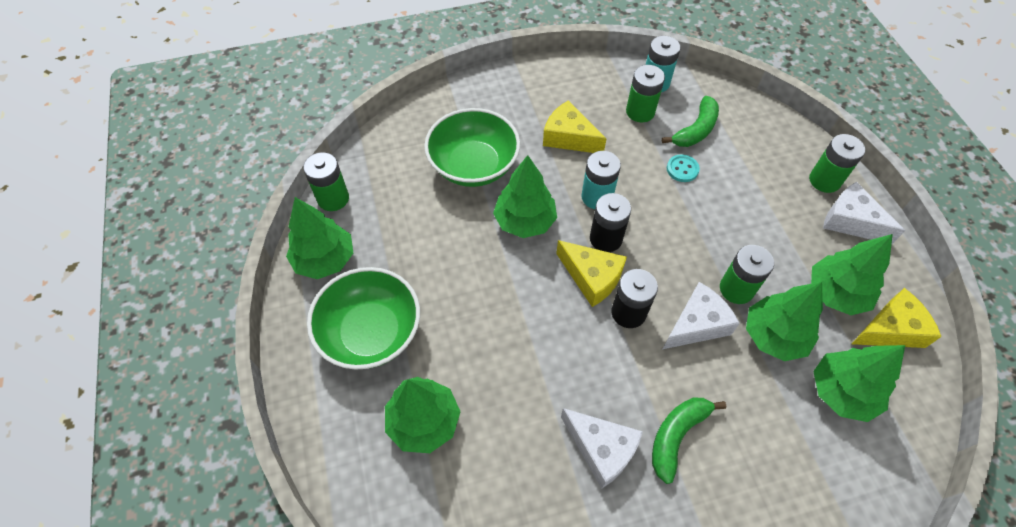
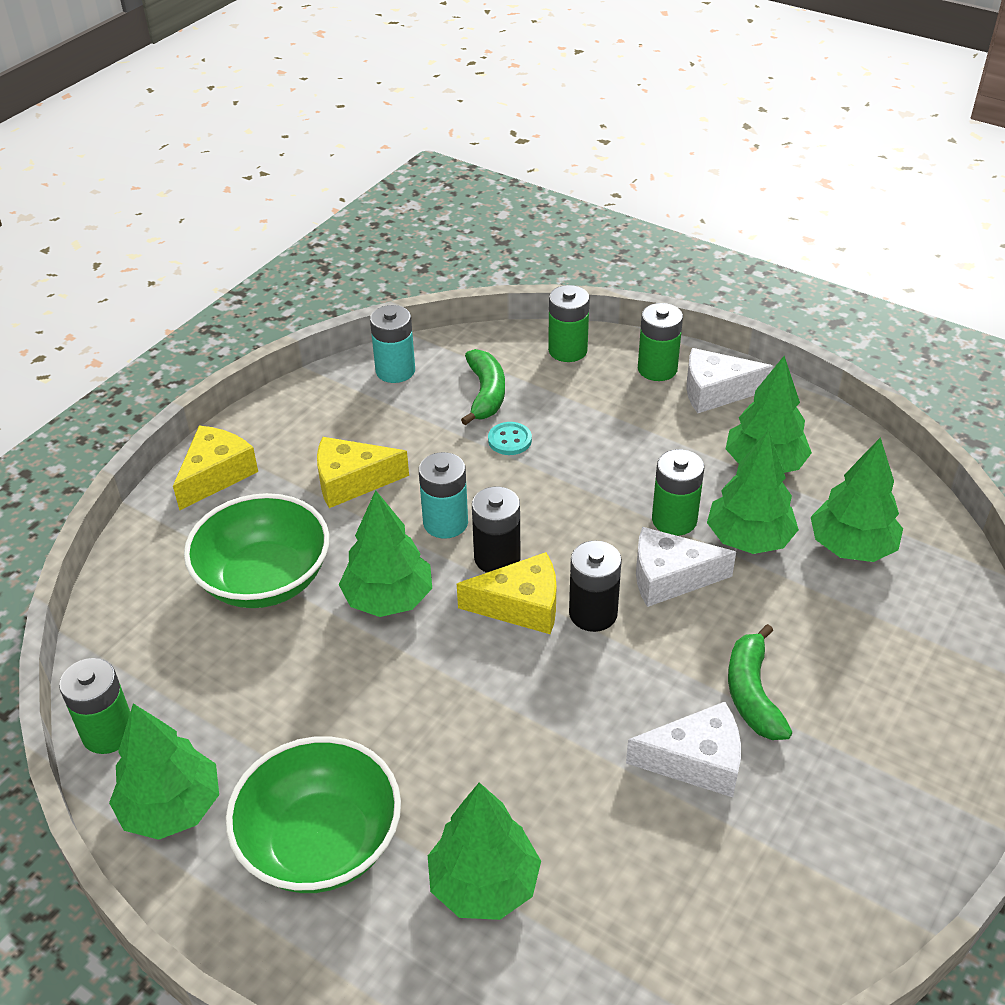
camera: 40 degrees left, 15 degrees down
green battery [626,65,665,122] -> green battery moved to [548,285,590,362]
white cheese [663,282,740,349] -> white cheese turned 105 degrees counterclockwise [636,527,736,607]
yellow cheese [852,288,941,348] -> yellow cheese moved to [173,426,258,510]

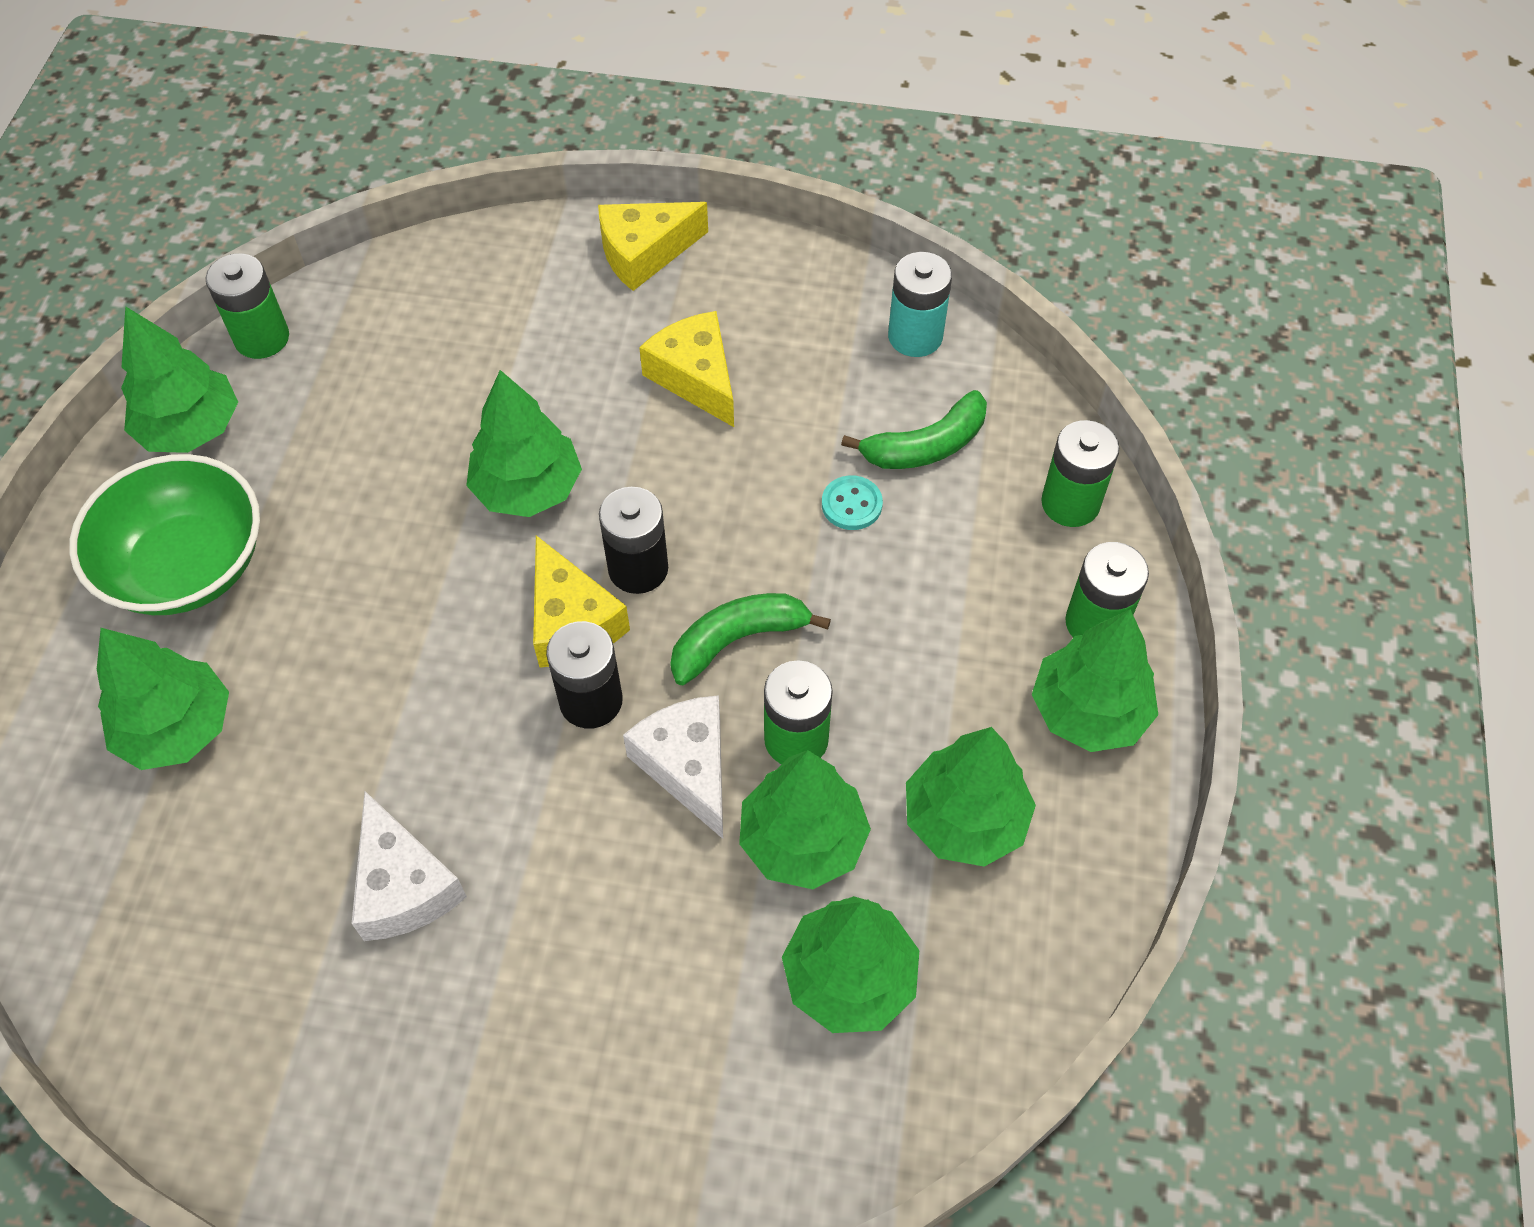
camera: 65 degrees right, 15 degrees up
yellow cheese [173,426,258,510] -> yellow cheese turned 150 degrees clockwise [598,202,708,291]
green bowl [184,493,329,608] -> none
turquoise battery [419,452,468,539] -> none
white cheese [686,348,774,413] -> green tree [1032,609,1158,752]
green banana [728,624,792,740] -> green banana moved to [670,593,831,685]

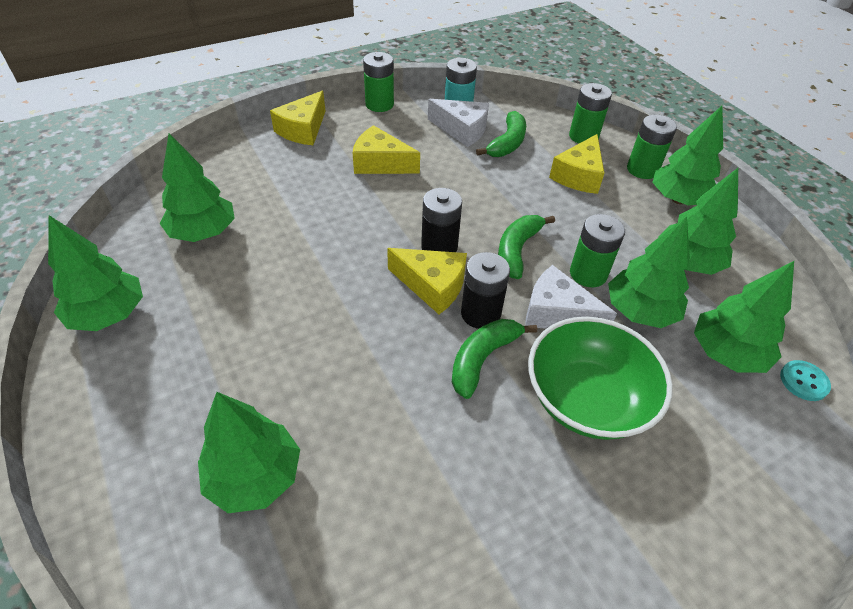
camera: 40 degrees left, 10 degrees down
green bowl [69,454,260,615] -> green bowl moved to [528,317,673,440]
green battery [206,253,289,359] -> green battery moved to [363,52,394,112]
white cheese [352,791,467,941] -> white cheese moved to [428,99,489,147]
green tree [466,370,582,517] -> green tree moved to [160,133,235,242]
turquoise button [822,475,883,530] -> turquoise button moved to [780,360,831,401]
none -> green banana [452,319,537,399]
none -> yellow cheese [549,134,604,194]

